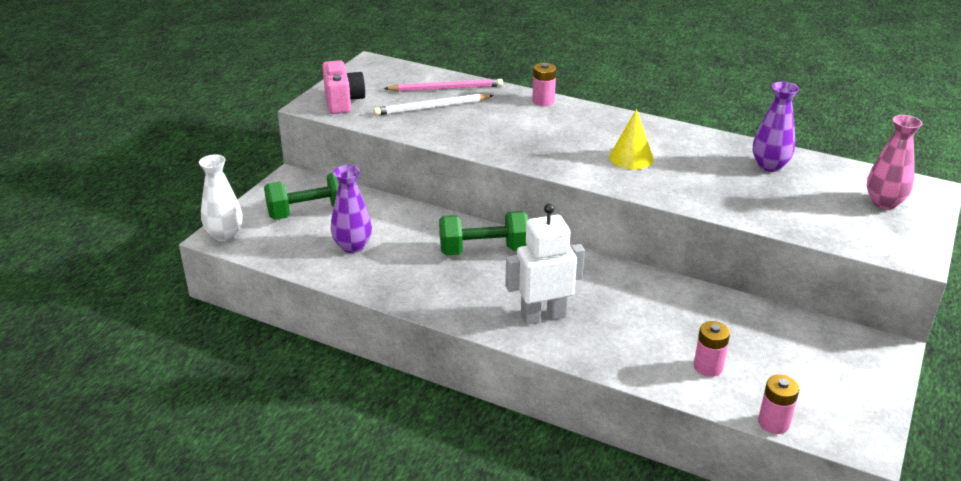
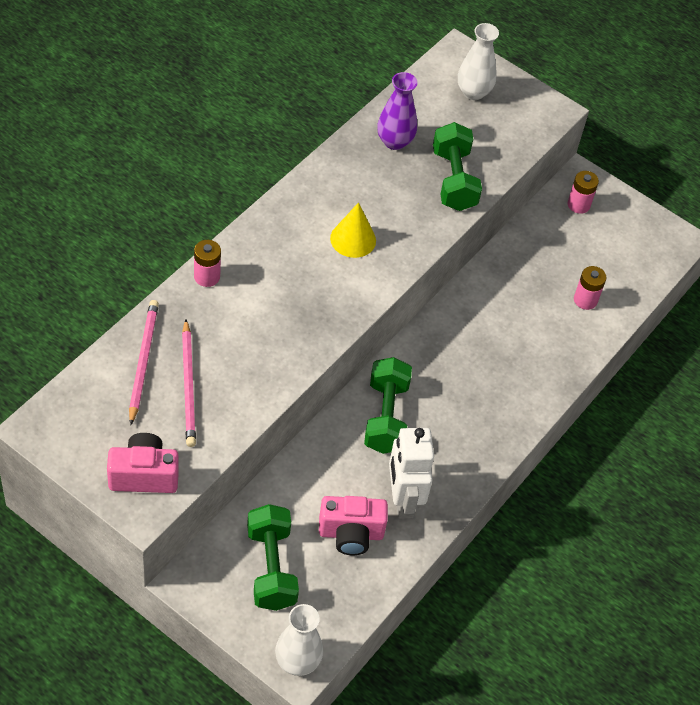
camera: 85 degrees left, 20 degrees up
purple vase [331,165,372,253] -> pink camera [319,496,388,555]
white pencil [374,94,494,116] -> pink pencil [182,319,196,447]
white robot [505,203,585,325] -> white robot moved to [389,428,434,519]
pink battery [758,375,799,434] -> pink battery moved to [568,171,599,214]
pink vase [867,115,922,209] -> white vase [458,23,499,100]
none -> green dumbbell [433,122,482,211]

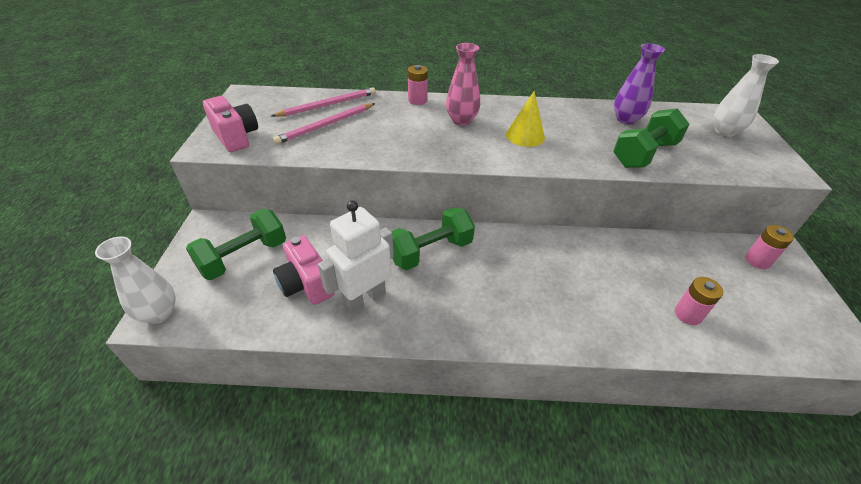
camera: 60 degrees right, 10 degrees down
none -> pink vase [446,43,480,125]

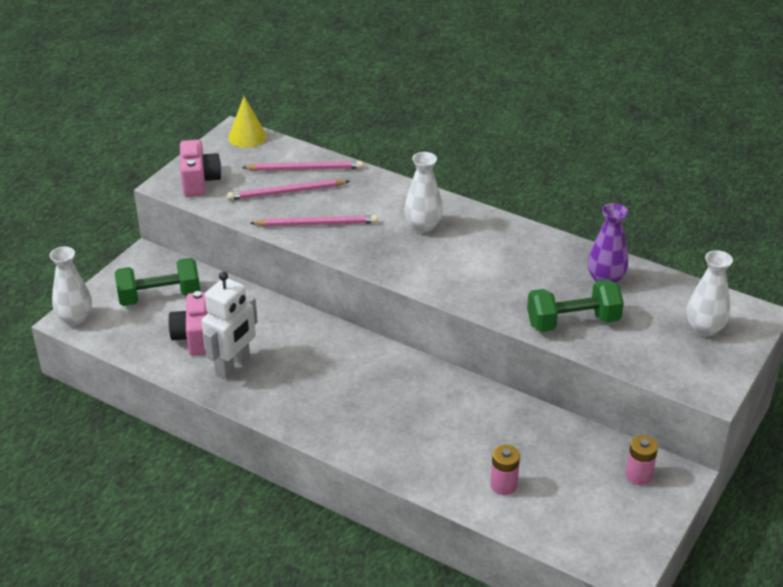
camera: 30 degrees right, 5 degrees down
white robot [318,200,394,314] -> white robot turned 135 degrees clockwise [202,272,258,379]
green dumbbell [391,207,475,270] -> none
pink battery [408,65,428,105] -> none
pink vase [446,43,480,125] -> white vase [404,152,443,233]
yellow cone [506,91,545,147] -> yellow cone moved to [228,96,267,148]
none -> pink pencil [250,215,378,227]

